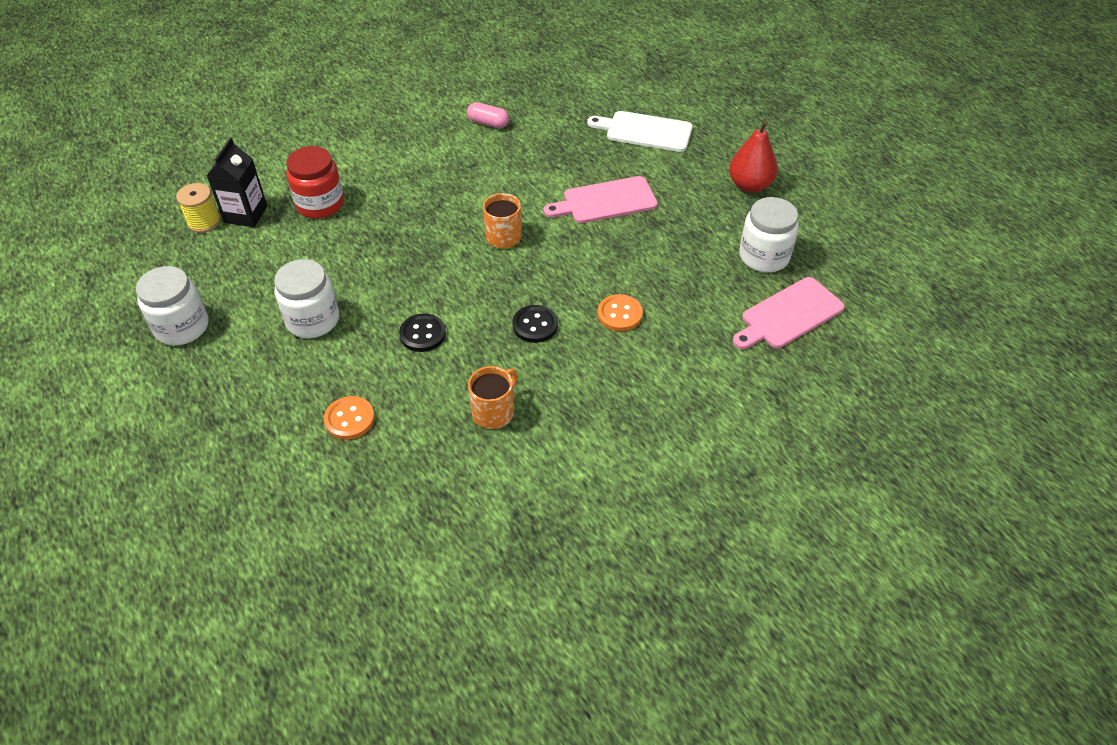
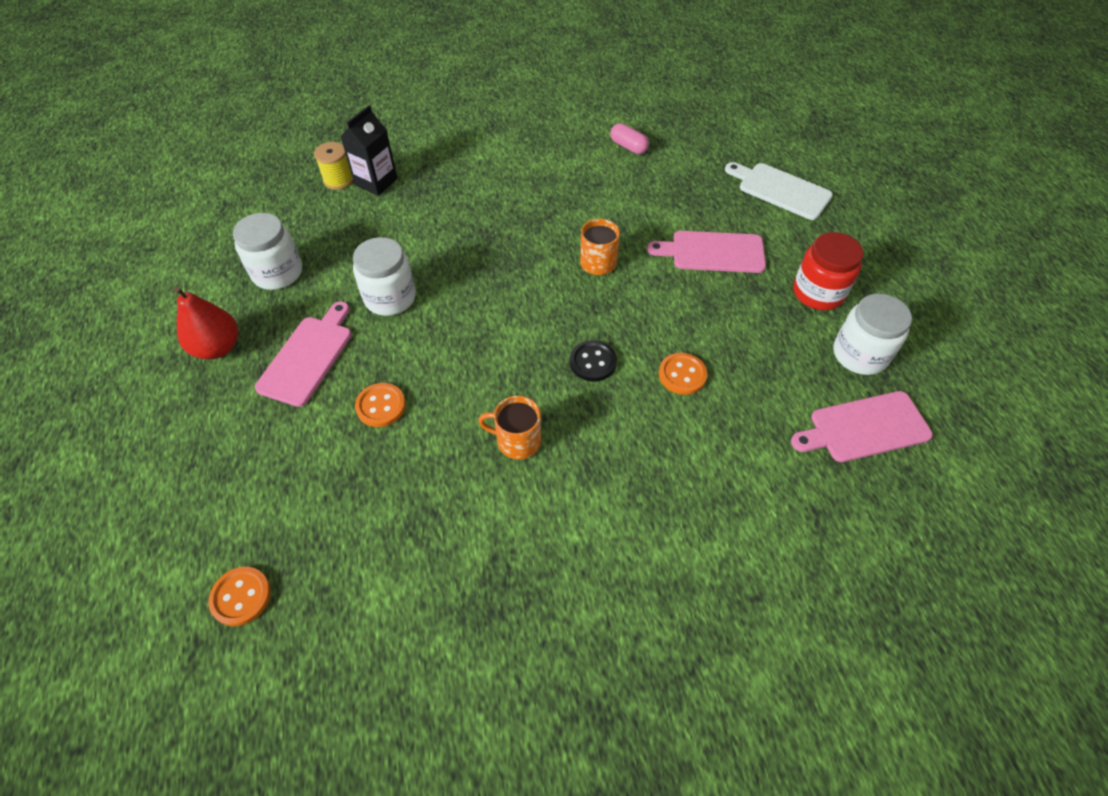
camera: 20 degrees right, 5 degrees up
red jar [286,146,344,219] -> red jar moved to [793,232,863,310]
black button [399,314,446,352] -> none
orange mug [468,366,518,429] -> orange mug turned 135 degrees counterclockwise [478,396,541,460]
red pear [729,121,778,193] -> red pear moved to [174,286,238,359]
none -> orange button [208,567,271,626]
none -> pink cutting board [255,301,352,407]

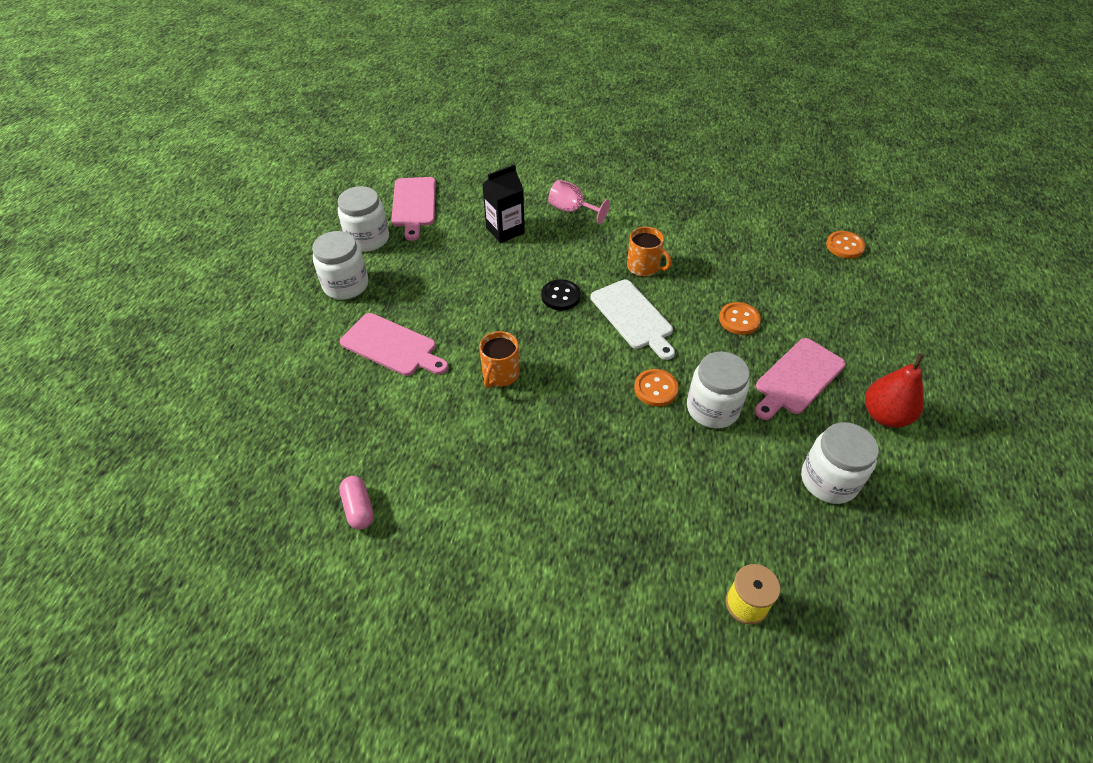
camera: 155 degrees left, 5 degrees down
black carton [341,105,398,196] -> black carton moved to [482,164,525,243]
orange button [659,353,707,395] -> orange button moved to [634,369,679,407]
white cutting board [725,162,833,220] -> white cutting board moved to [591,280,675,360]
pink cutting board [791,391,933,462] -> pink cutting board turned 75 degrees clockwise [391,177,436,241]
red jar [793,232,863,310] -> white jar [312,231,368,300]
none -> pink goblet [548,180,610,224]

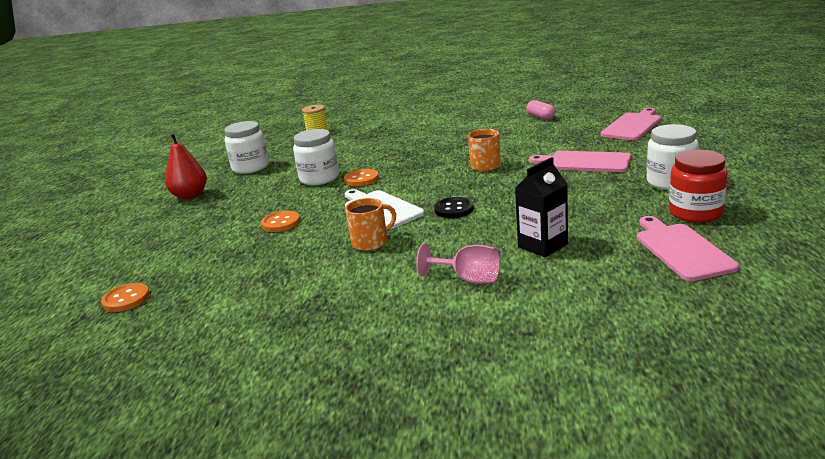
camera: 175 degrees right, 25 degrees down
white jar [338,186,389,252] -> red jar [669,150,728,223]
orange mug [627,227,672,277] -> orange mug turned 120 degrees clockwise [345,198,396,251]
pink cutting board [755,338,846,420] -> pink cutting board moved to [601,108,661,140]

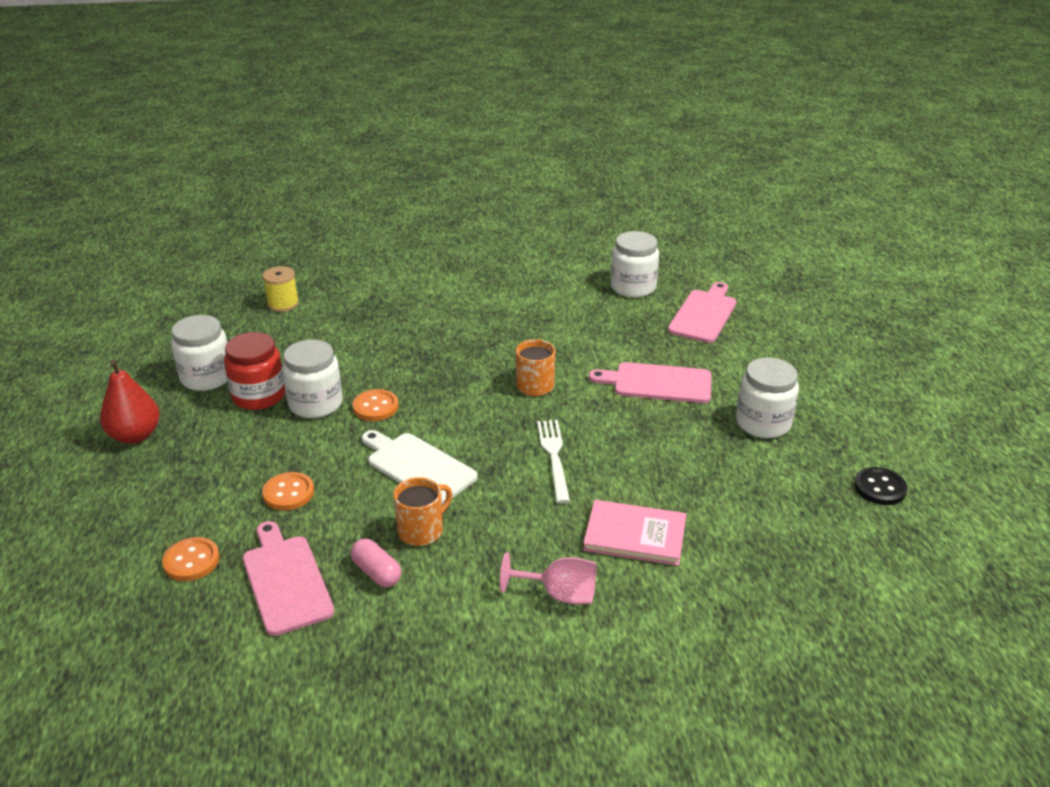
camera: 15 degrees left, 10 degrees up
orange button [101,283,150,312] -> orange button moved to [162,537,220,581]
black button [434,197,474,218] -> black button moved to [854,467,908,505]
black carton [515,157,568,257] -> pink book [583,500,687,566]
pink capsule [526,100,555,120] -> pink capsule moved to [350,538,402,587]
pink cutting board [637,216,739,281] -> pink cutting board moved to [243,521,334,636]
red jar [669,150,728,223] -> red jar moved to [224,332,285,410]
none -> white fork [537,420,570,503]
none -> white jar [611,231,659,298]

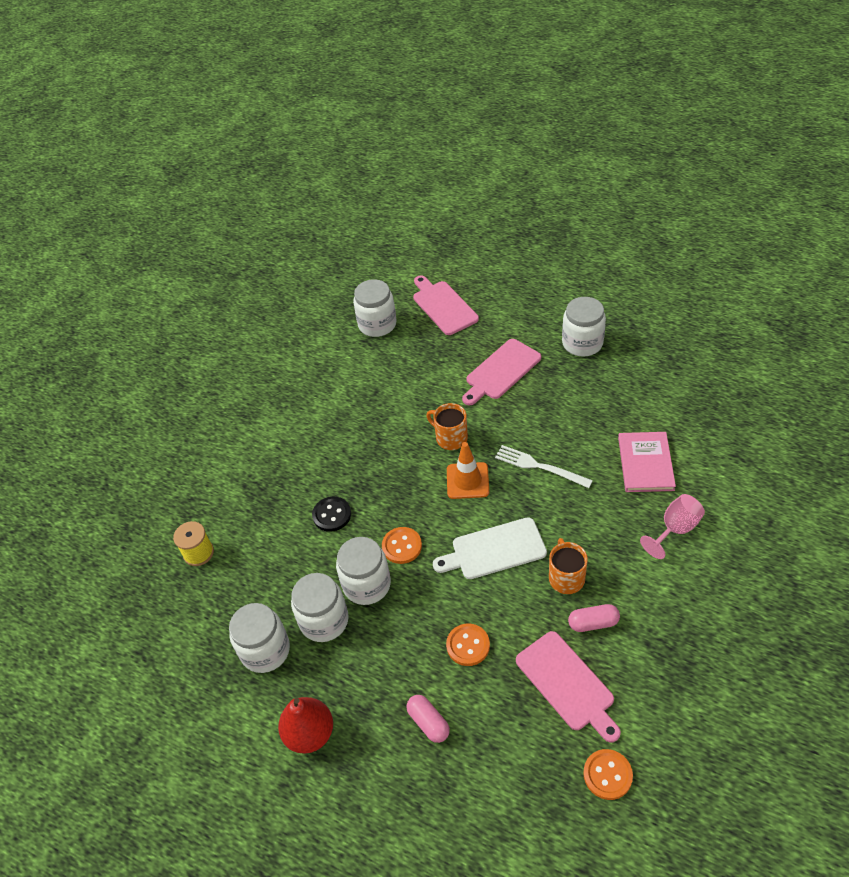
camera: 50 degrees left, 15 degrees up
orange button [162,537,220,581] -> orange button moved to [583,749,633,800]
red jar [224,332,285,410] -> white jar [291,573,349,642]
pink cutting board [243,521,334,636] -> pink cutting board turned 135 degrees counterclockwise [516,631,621,743]
pink book [583,500,687,566] -> pink book turned 45 degrees counterclockwise [618,432,676,492]
black button [854,467,908,505] -> black button moved to [312,497,351,532]
none -> pink capsule [406,695,450,743]
none -> orange traffic cone [447,442,489,499]

